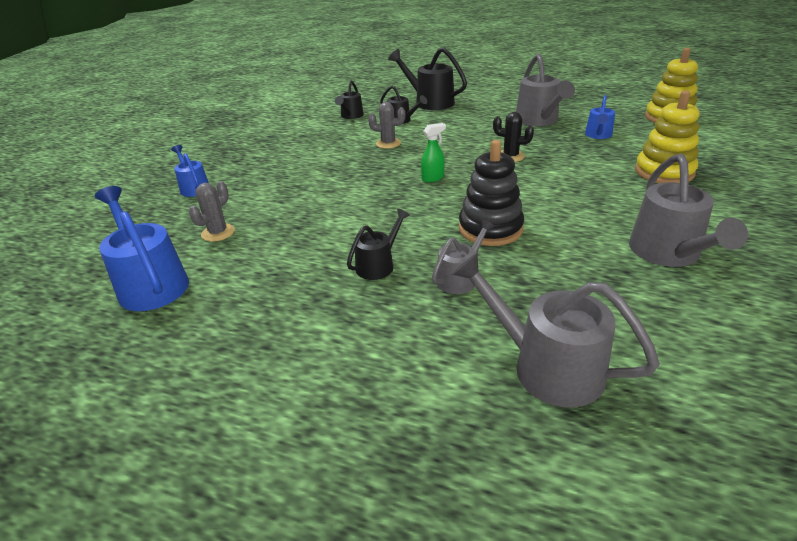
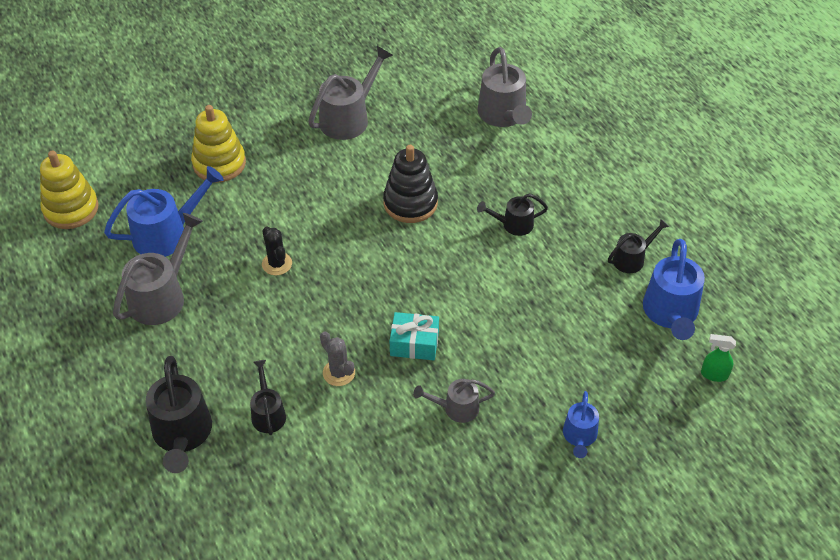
camera: 140 degrees left, 15 degrees up
grey cactus [189,181,235,242] -> none
black watering can [335,80,364,119] -> black watering can moved to [608,219,669,273]
green spray bottle [421,123,446,182] -> green spray bottle moved to [701,334,736,382]
grey watering can [432,219,495,294] -> grey watering can moved to [413,379,495,423]
blue watering can [585,95,615,139] -> blue watering can [104,166,224,257], size x1.74
none -> turquoise gift [390,312,439,360]

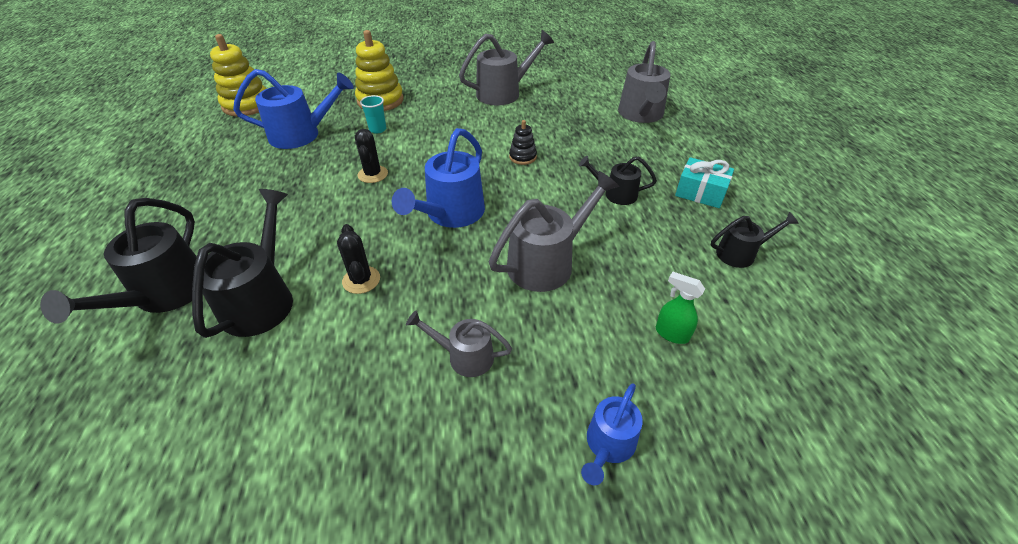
camera: 20 degrees right, 5 degrees down
grey watering can [113,213,203,325] -> grey watering can moved to [489,171,619,292]
black watering can [250,360,286,435] -> black watering can [192,189,293,338], size x1.74
grey cactus [320,332,355,386] -> black cactus [337,224,380,294]
black stacking toy [383,145,438,223] -> black stacking toy [509,120,537,165], size x0.51
turquoise gift [390,312,439,360] -> turquoise gift moved to [675,157,734,208]
blue watering can [643,239,705,340] -> blue watering can moved to [392,128,485,228]
green spray bottle [701,334,736,382] -> green spray bottle moved to [656,272,705,344]
none -> turquoise cup [360,95,386,134]

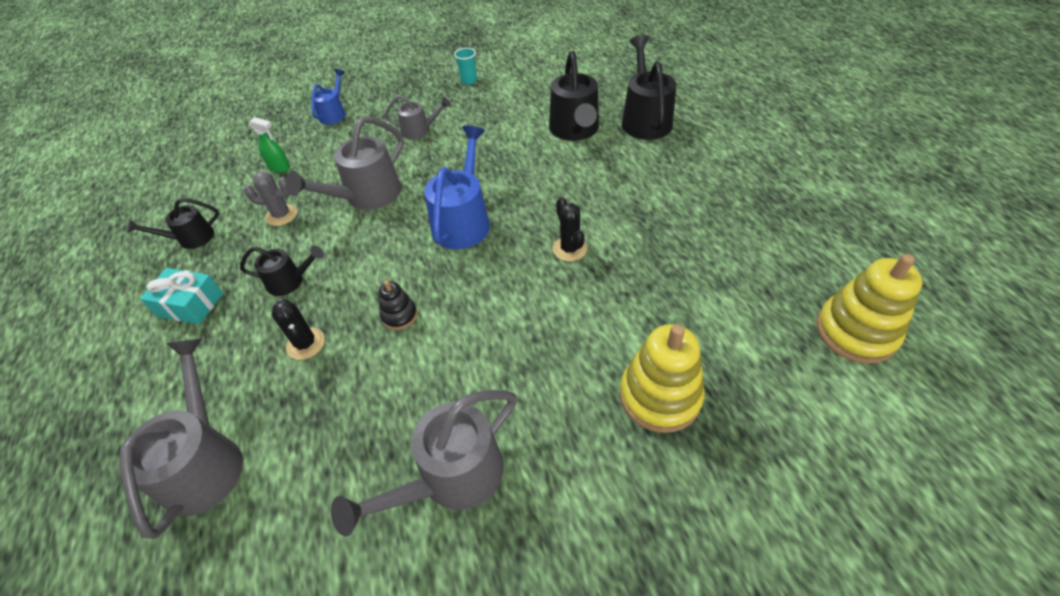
camera: 170 degrees right, 5 degrees up
blue watering can [233,69,354,149] -> none
black cactus [337,224,380,294] -> black cactus moved to [272,299,325,360]
turquoise cup [360,95,386,134] -> turquoise cup moved to [454,48,477,85]
none -> grey cactus [244,171,298,226]

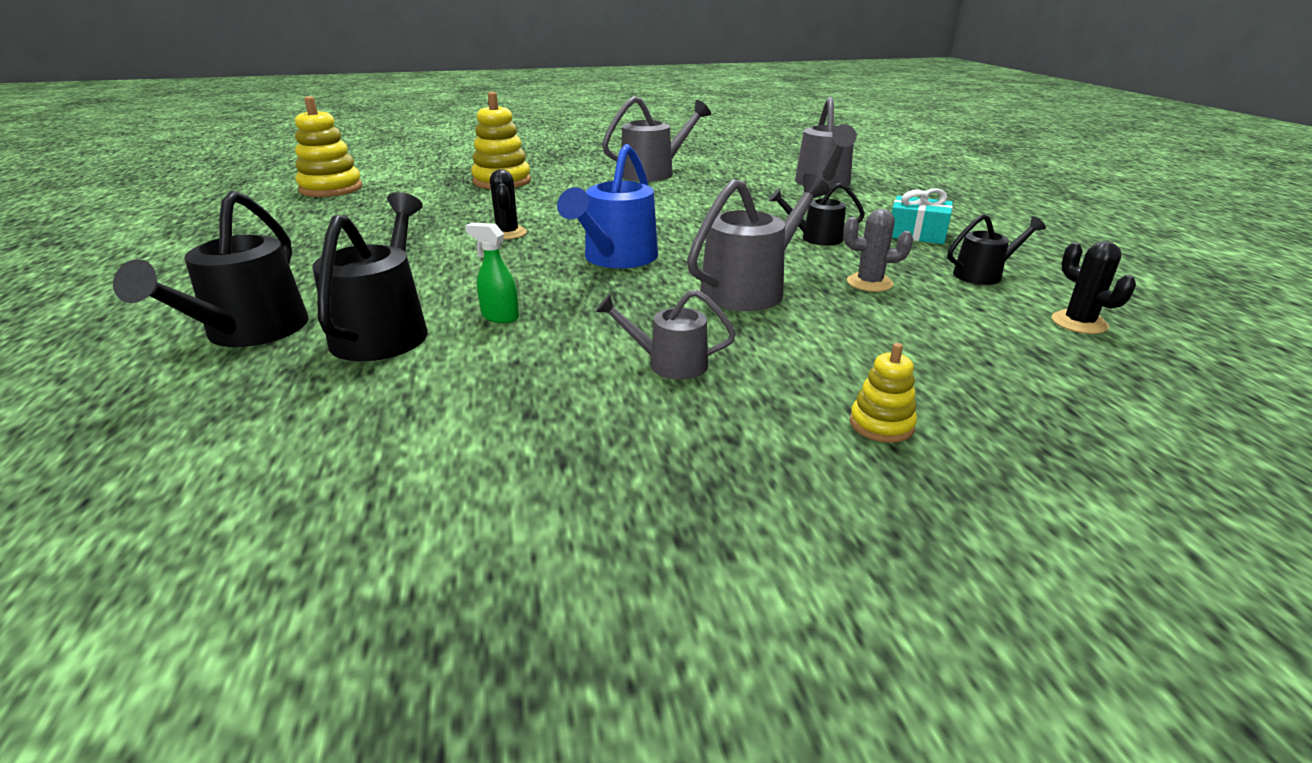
camera: 175 degrees left, 20 degrees down
green spray bottle [249,117,290,173] -> green spray bottle moved to [465,223,519,323]
black cactus [272,299,325,360] -> black cactus moved to [1052,241,1136,334]
blue watering can [311,69,346,125] -> yellow stacking toy [850,343,917,443]
black stacking toy [379,280,417,330] -> none
turquoise cup [454,48,477,85] -> none

